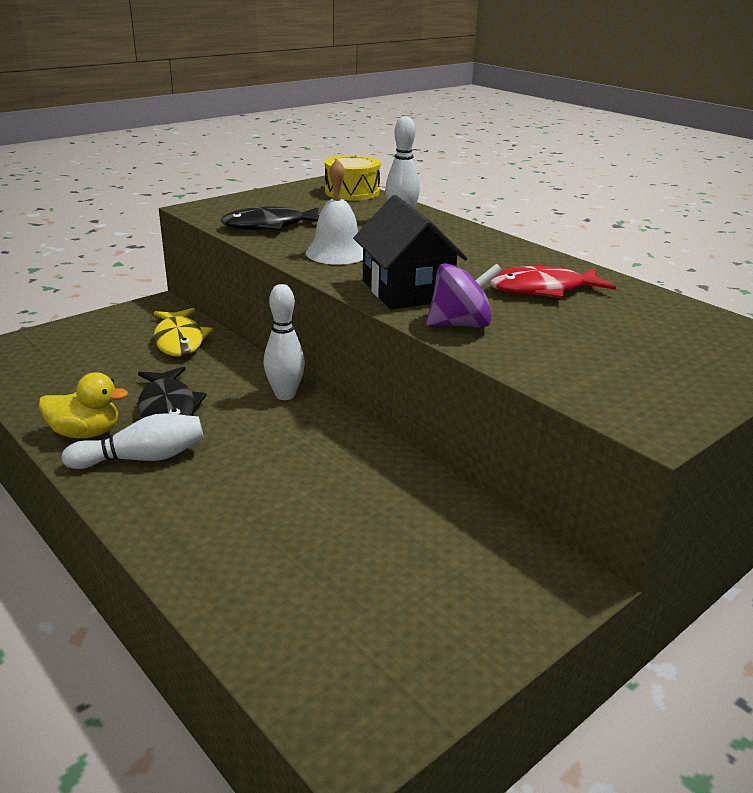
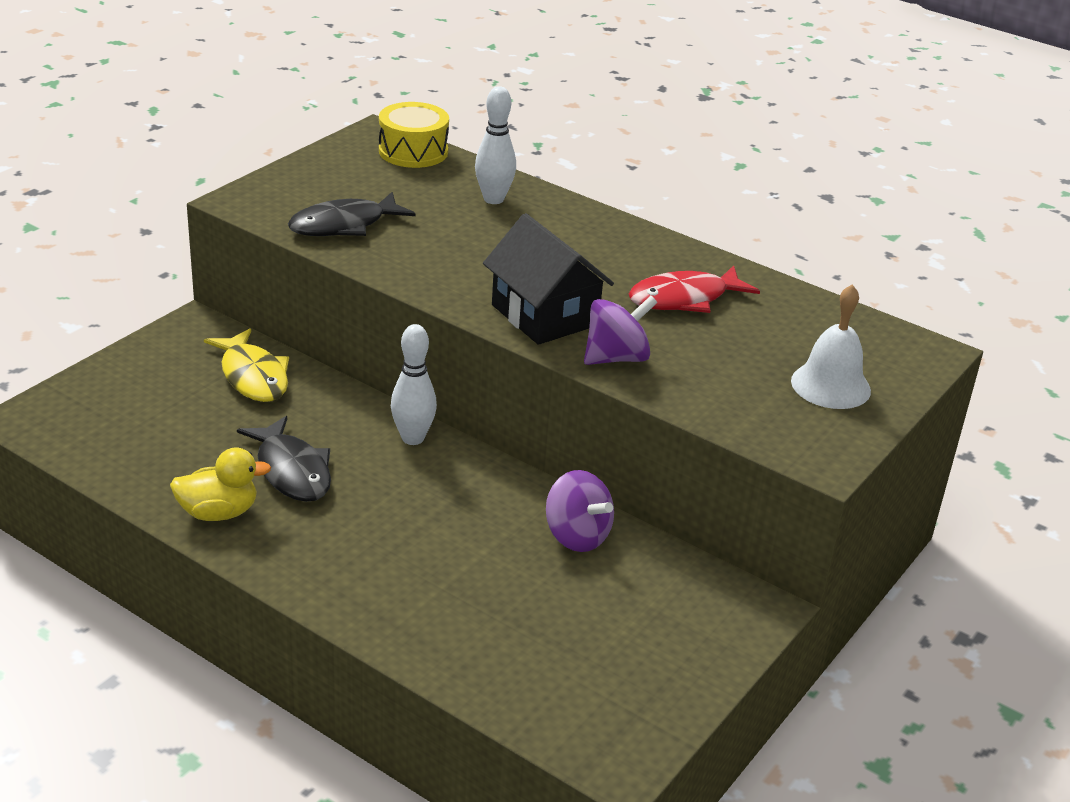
camera: 15 degrees left, 5 degrees up
white bowling pin [62,413,204,469] -> none
white bell [306,159,363,265] -> white bell moved to [791,284,871,409]
none -> purple spinning top [546,470,614,552]

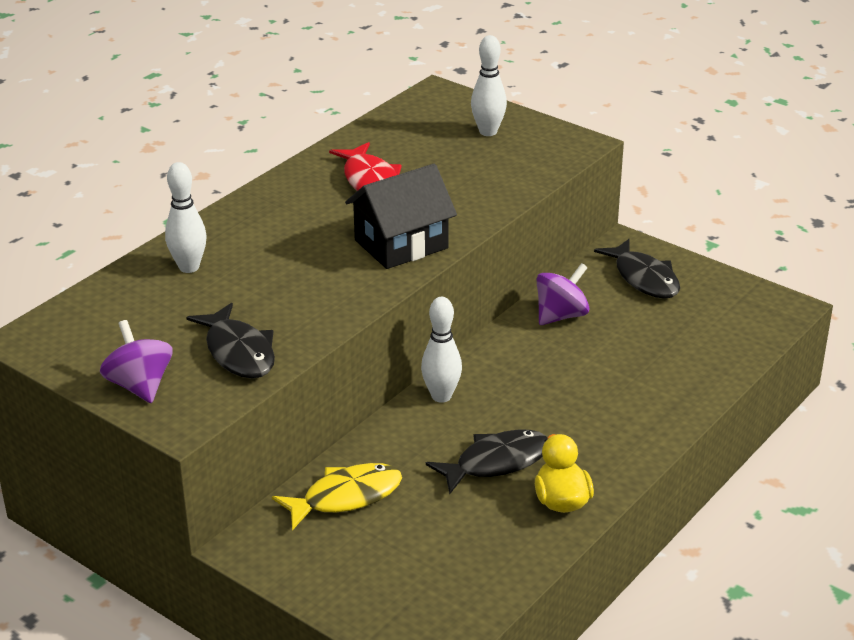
camera: 85 degrees left, 0 degrees up
yellow drum [379,102,449,168] -> none
purple spinning top [584,296,658,365] -> purple spinning top moved to [100,320,172,403]
white bell [791,284,871,409] -> white bowling pin [471,35,507,136]
none -> black fish [594,239,680,299]

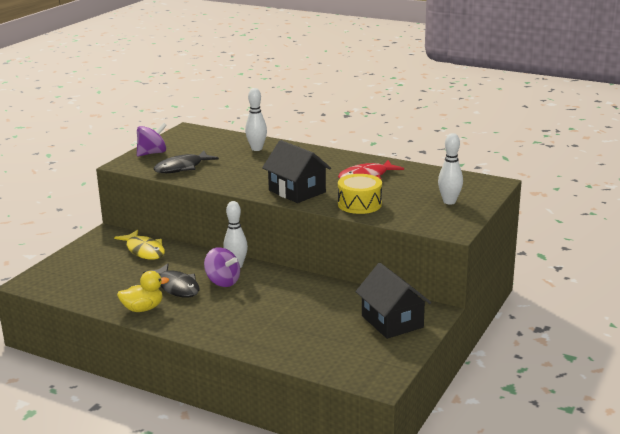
camera: 80 degrees right, 10 degrees down
purple spinning top [537,263,589,325] -> purple spinning top moved to [204,247,240,287]
black fish [594,239,680,299] -> black house [355,263,431,339]
none -> yellow drum [338,174,382,214]

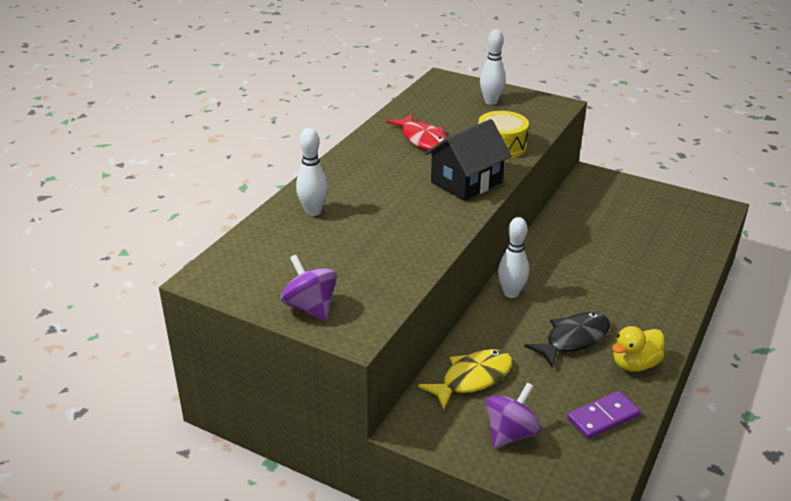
camera: 90 degrees left, 10 degrees up
yellow duck [117,271,169,312] -> yellow duck turned 105 degrees counterclockwise [612,326,665,372]
black fish [154,151,219,173] -> none
purple spinning top [204,247,240,287] -> purple spinning top moved to [486,382,541,449]
black house [355,263,431,339] -> none
none -> purple domino [567,391,640,439]

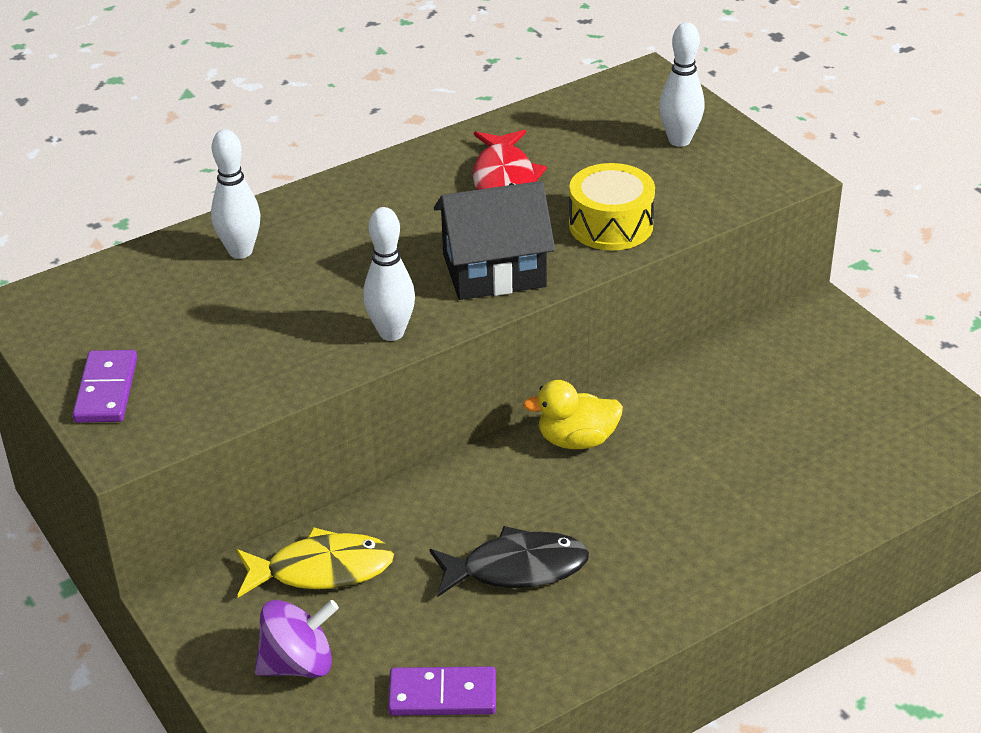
camera: 30 degrees right, 5 degrees up
purple spinning top [281,255,337,321] -> purple domino [72,350,137,423]
white bowling pin [498,217,529,298] -> white bowling pin moved to [363,207,415,341]
yellow duck [612,326,665,372] -> yellow duck moved to [523,380,623,449]

